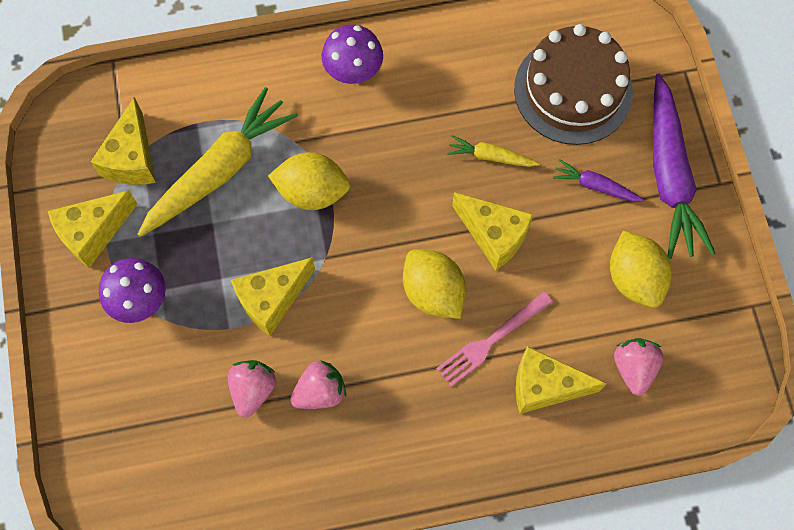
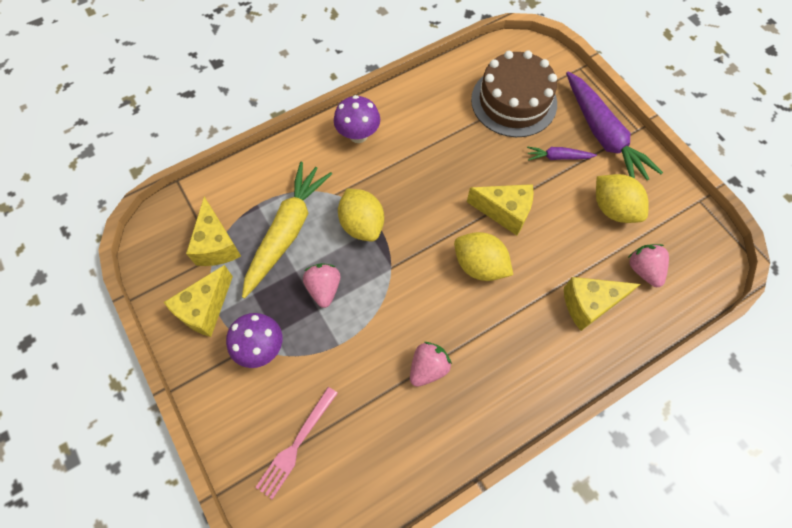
camera: 20 degrees left, 5 degrees down
pink strawberry [228,360,276,417] -> pink strawberry moved to [303,263,340,308]
yellow cheese [231,257,315,336] -> none
yellow lemon [268,152,350,210] -> yellow lemon turned 75 degrees clockwise [338,189,384,241]
pink fork [436,292,553,386] -> pink fork moved to [255,387,338,499]
yellow carrot [447,135,540,167] -> none

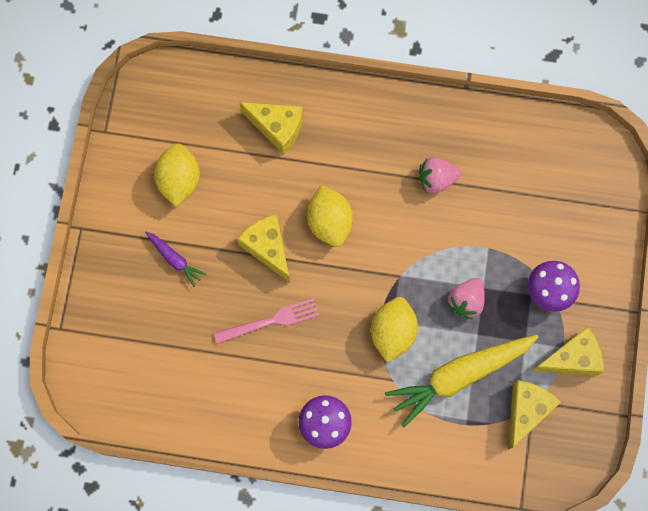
camera: 140 degrees left, 10 degrees up
pink fork [255,387,338,499] -> pink fork moved to [214,298,319,344]
brown cake [471,51,557,137] -> none
purple carrot [566,72,663,180] -> none
pink strawberry [628,244,669,287] -> none

